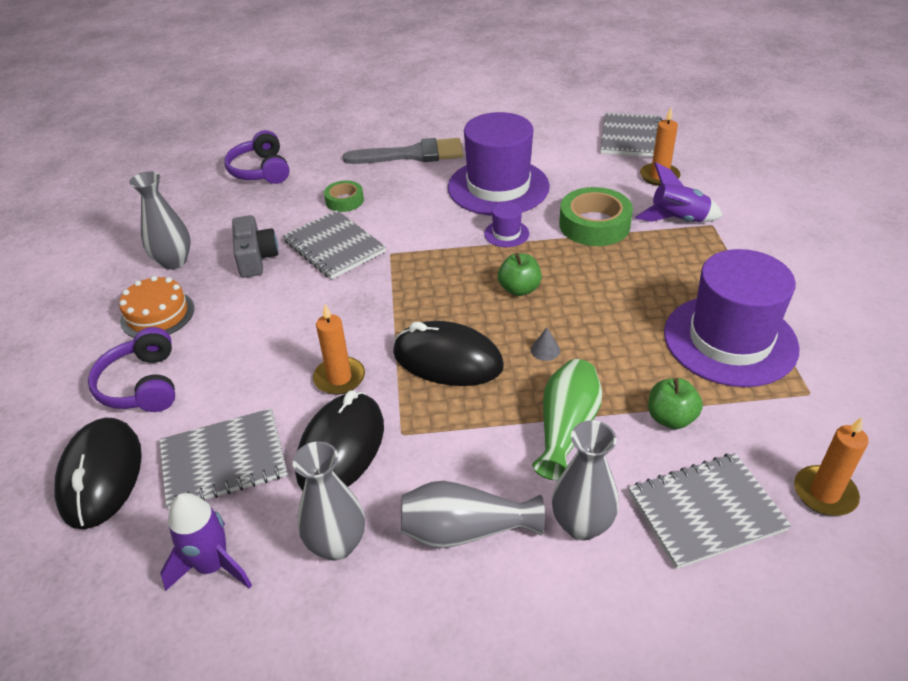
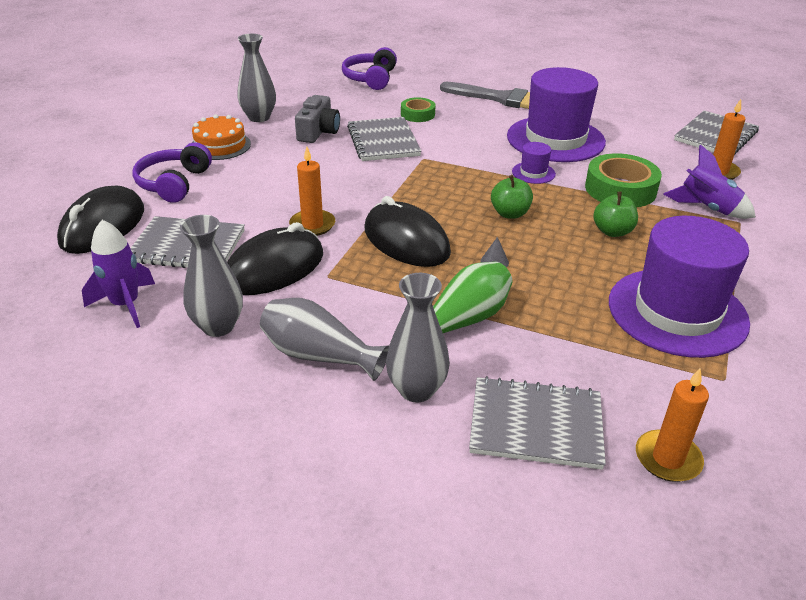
camera: 25 degrees right, 5 degrees down
green apple [648,378,703,429] -> green apple moved to [593,192,638,237]

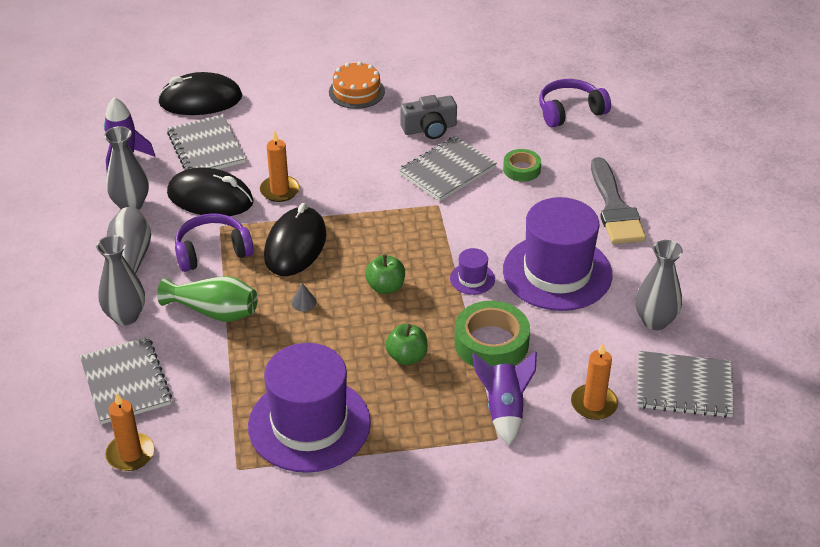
camera: 60 degrees right, 5 degrees up
purple headphones [132,142,212,203] -> purple headphones moved to [175,214,254,272]
grey vase [237,34,276,122] -> grey vase moved to [636,240,683,330]

